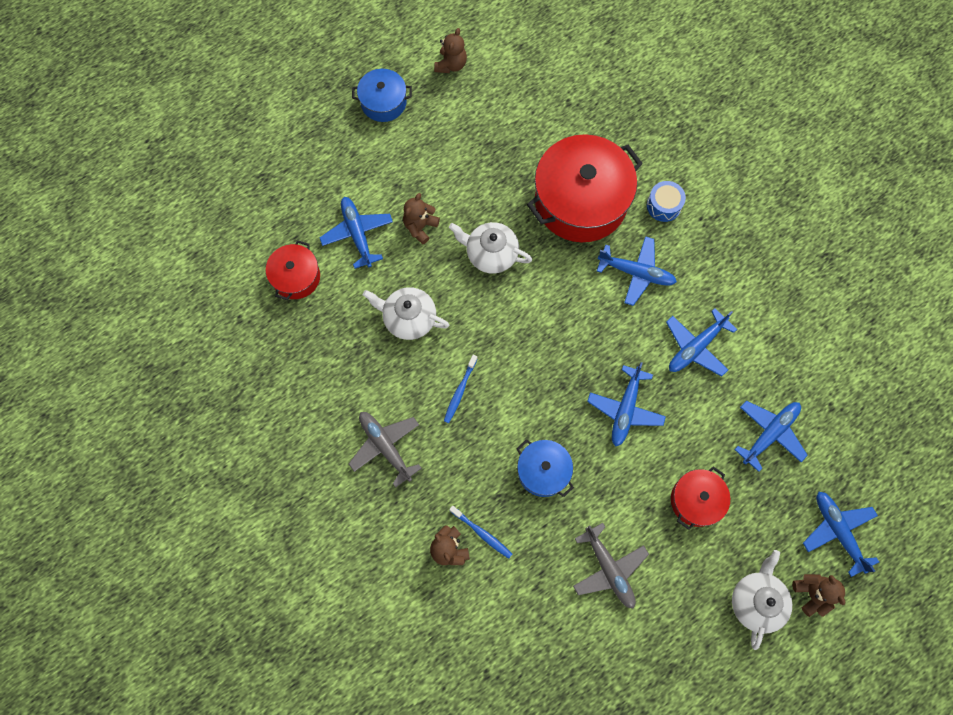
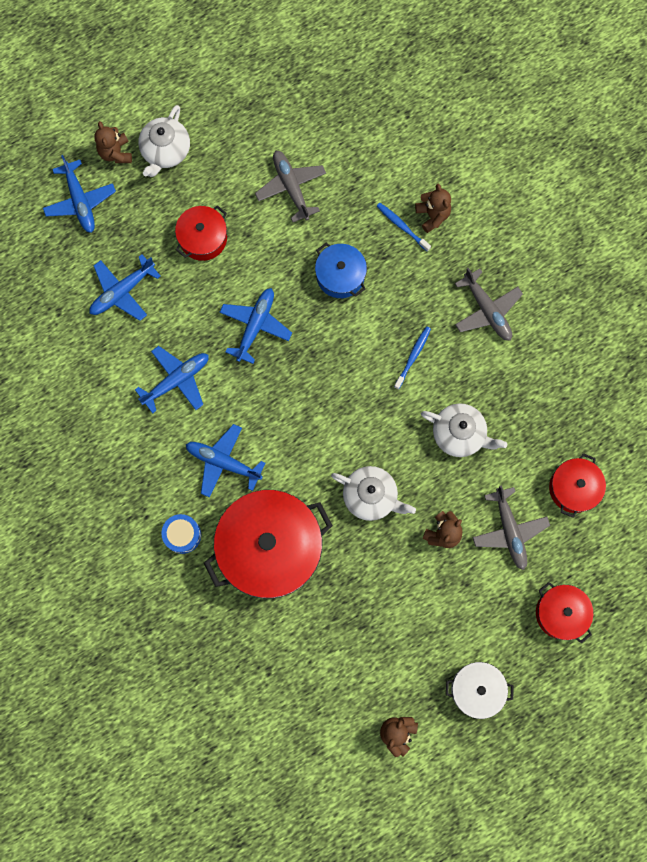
camera: 175 degrees left, 5 degrees up
blue plane [320,197,393,269] -> grey plane [472,485,550,570]
blue pot [352,69,412,122] -> white pot [446,662,514,719]
none -> red pot [536,582,593,643]

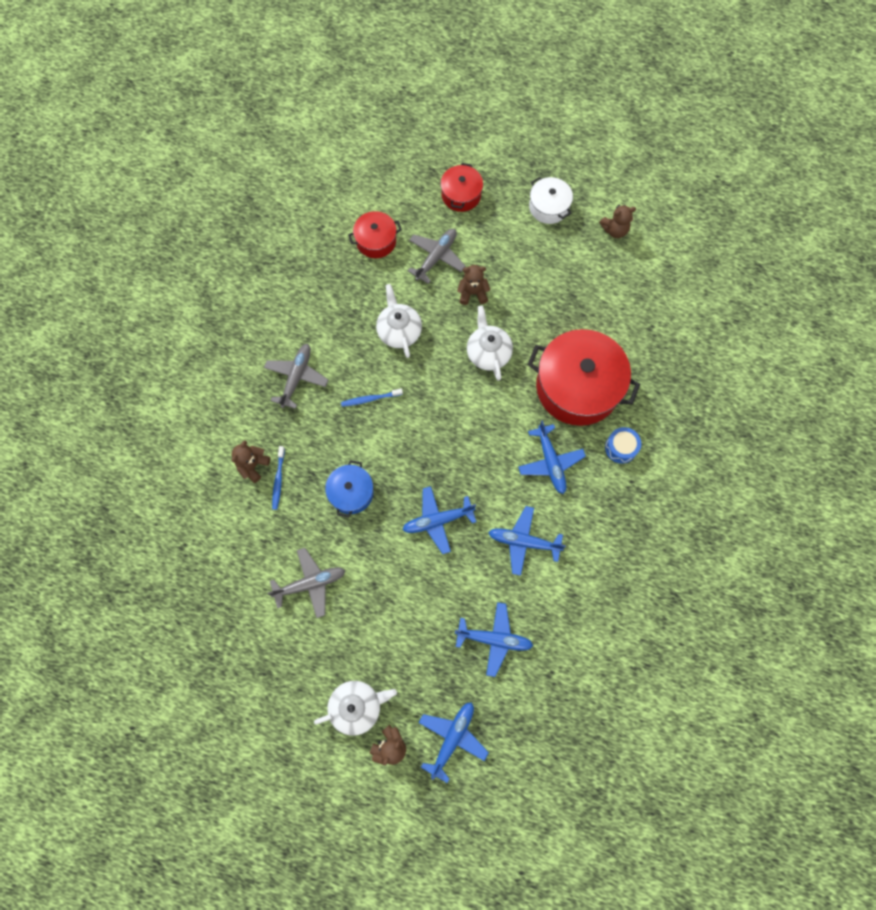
camera: 130 degrees left, 5 degrees down
red pot [175,205,227,261] -> none
grey plane [255,151,326,222] -> grey plane turned 135 degrees counterclockwise [268,548,346,618]

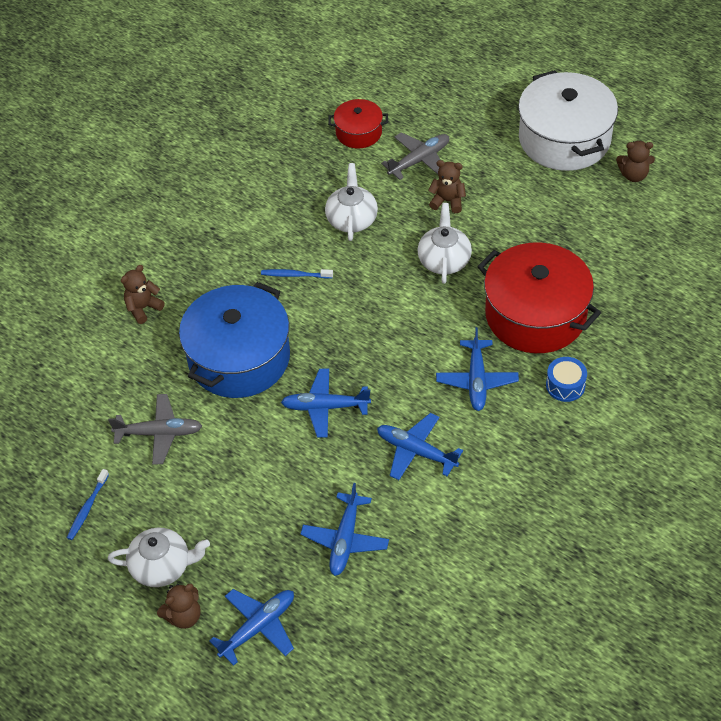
camera: 20 degrees right, 20 degrees down
grey plane [264,344,328,409] -> none
blue toothbrush [272,446,285,510] -> blue toothbrush moved to [67,469,109,540]
blue pot [325,460,374,518] -> blue pot [179,282,290,398], size x1.96
red pot [440,163,483,212] -> none
blue plane [455,602,533,677] -> blue plane turned 75 degrees clockwise [300,483,389,576]
white pot [529,177,573,224] -> white pot [518,70,618,171], size x1.96

